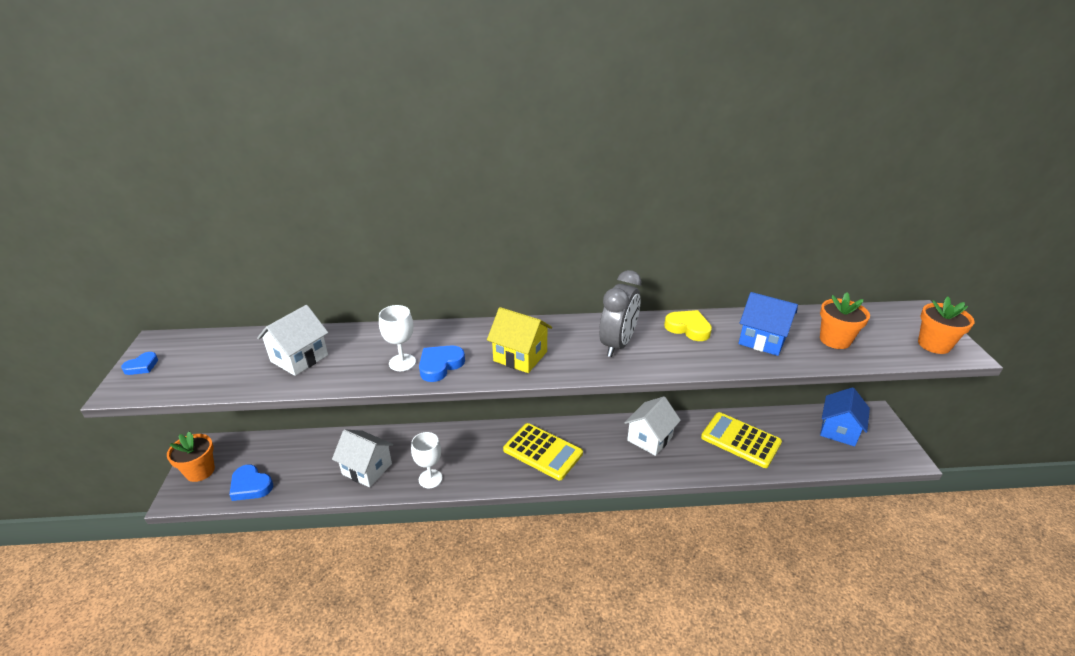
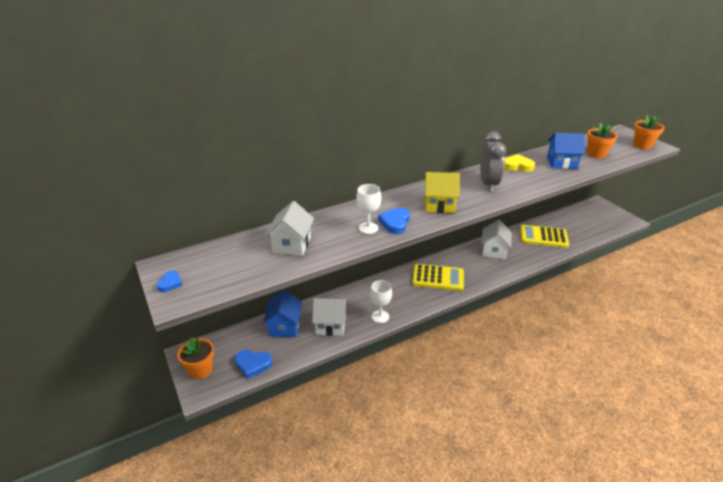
camera: 25 degrees left, 0 degrees up
blue house [820,387,870,447] -> blue house moved to [263,290,302,337]

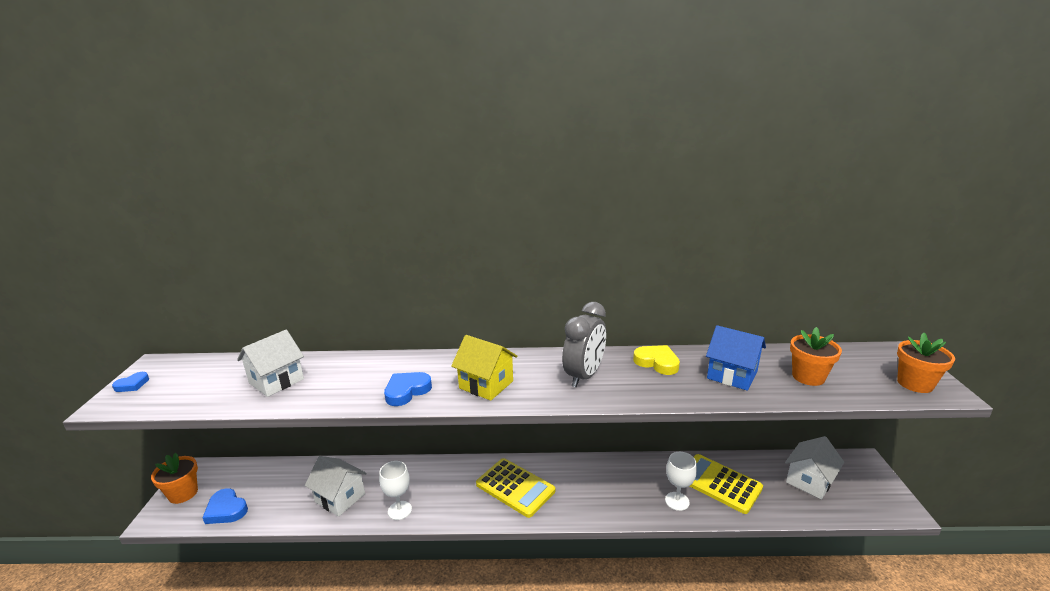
camera: 30 degrees right, 10 degrees down
blue house [263,290,302,337] -> none
white goblet [356,184,381,234] -> white goblet moved to [665,452,697,511]
white house [481,220,512,260] -> white house moved to [785,436,845,500]

